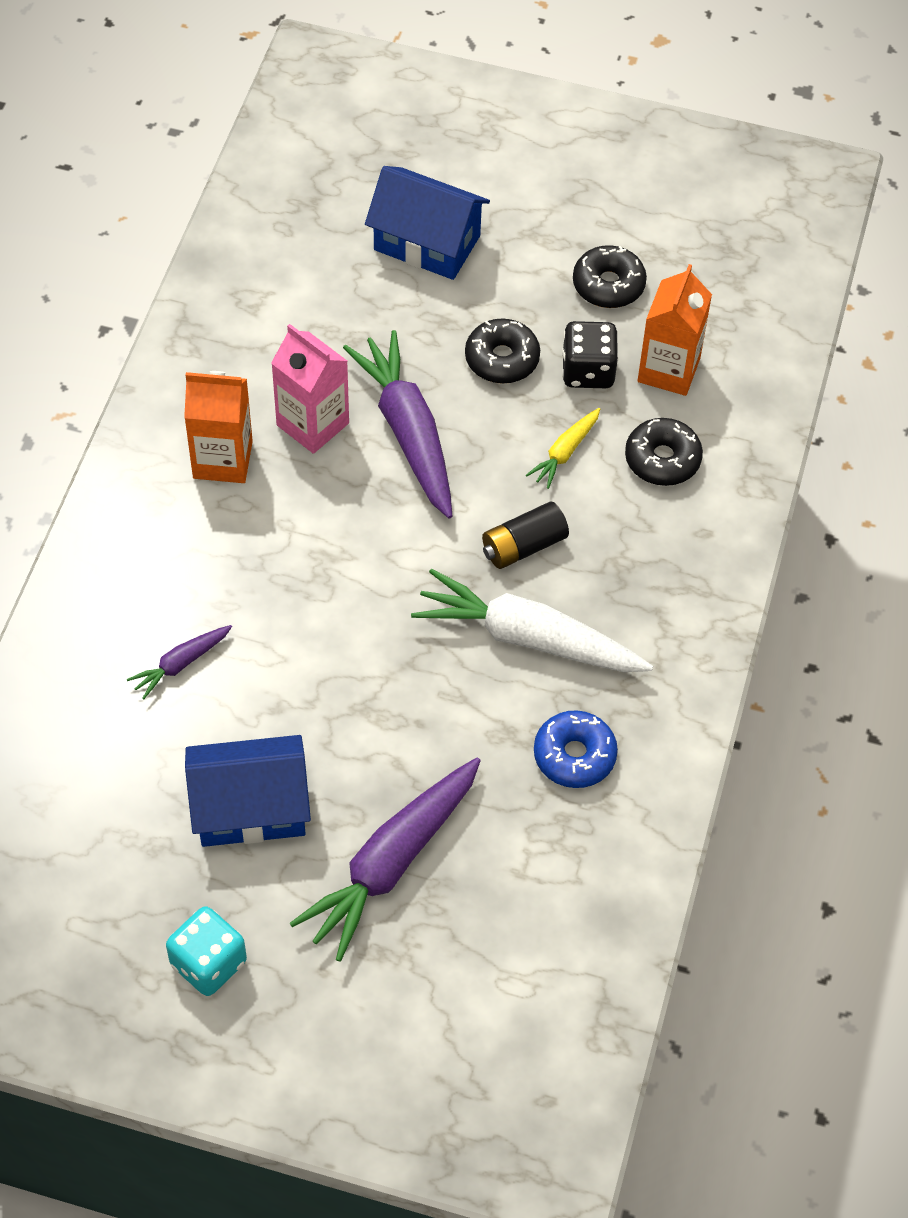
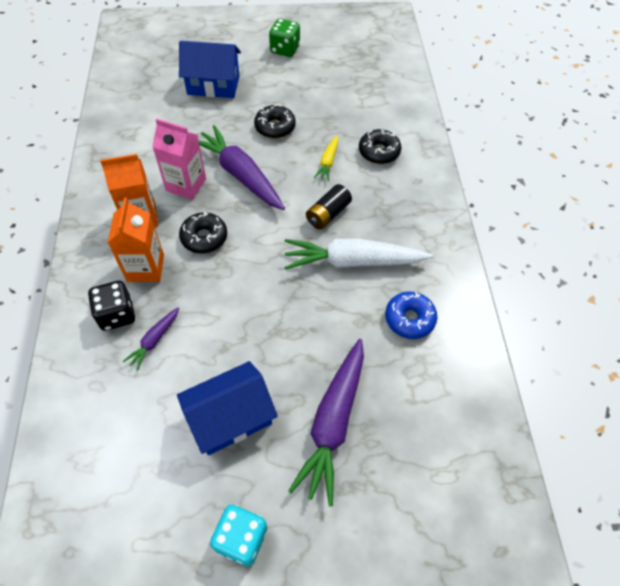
camera: 20 degrees left, 0 degrees up
black dice [562,321,619,388] -> black dice moved to [88,281,135,331]
black donut [573,245,647,308] -> black donut moved to [179,212,227,253]
orange carton [638,264,712,396] -> orange carton moved to [107,197,164,282]
none -> green dice [269,19,300,57]

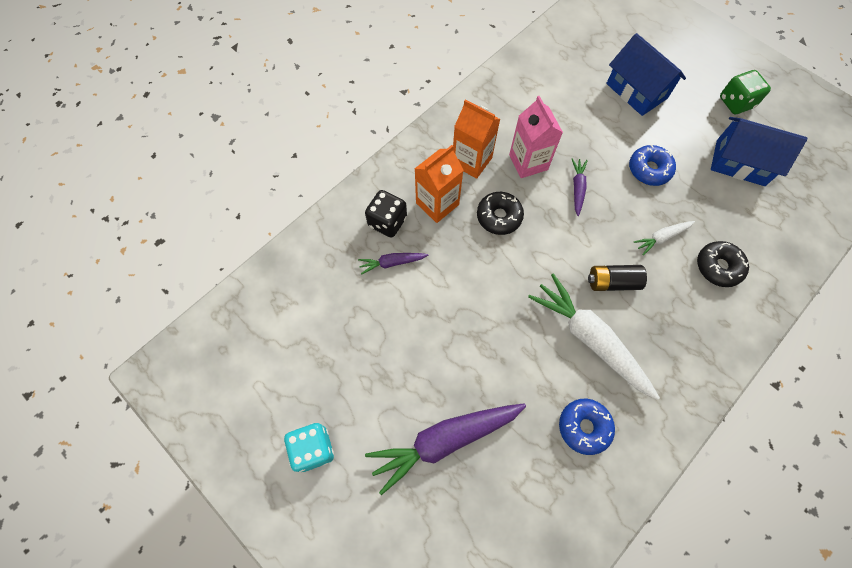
camera: 50 degrees right, 10 degrees up
blue house [177,361,278,455] -> blue house moved to [711,117,807,186]
purple carrot [199,125,285,210] -> purple carrot [572,158,588,216], size x0.48
black donut [254,105,296,139] -> blue donut [629,145,676,186]
yellow carrot [314,135,338,181] -> white carrot [633,221,695,256]

